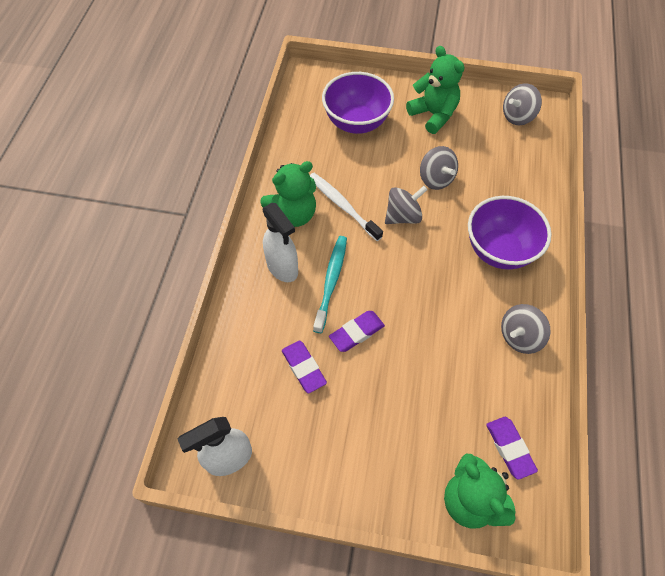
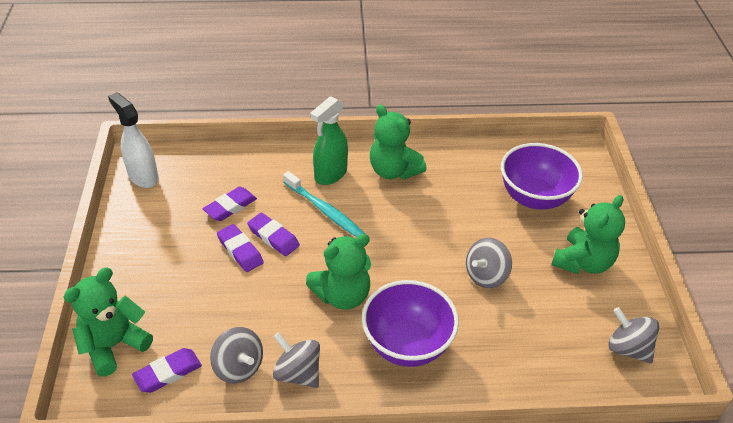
camera: 75 degrees right, 15 degrees down
white spray bottle [263,203,298,282] -> green spray bottle [310,96,348,185]
white toothbrush [310,173,383,241] -> none
turquoise toothbrush [313,236,347,333] -> turquoise toothbrush turned 45 degrees clockwise [283,171,365,237]
grey spinning top [385,186,428,224] -> grey spinning top moved to [210,327,263,384]
none -> purple eraser [217,224,264,272]
none -> green teddy bear [306,234,371,310]

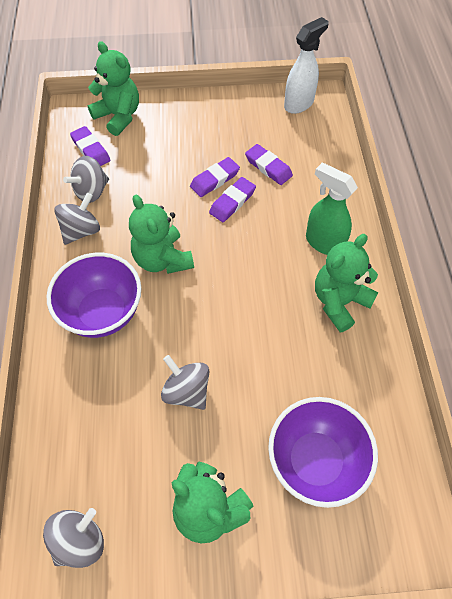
camera: 90 degrees right, 15 degrees up
turquoise toothbrush [283,171,365,237] -> none

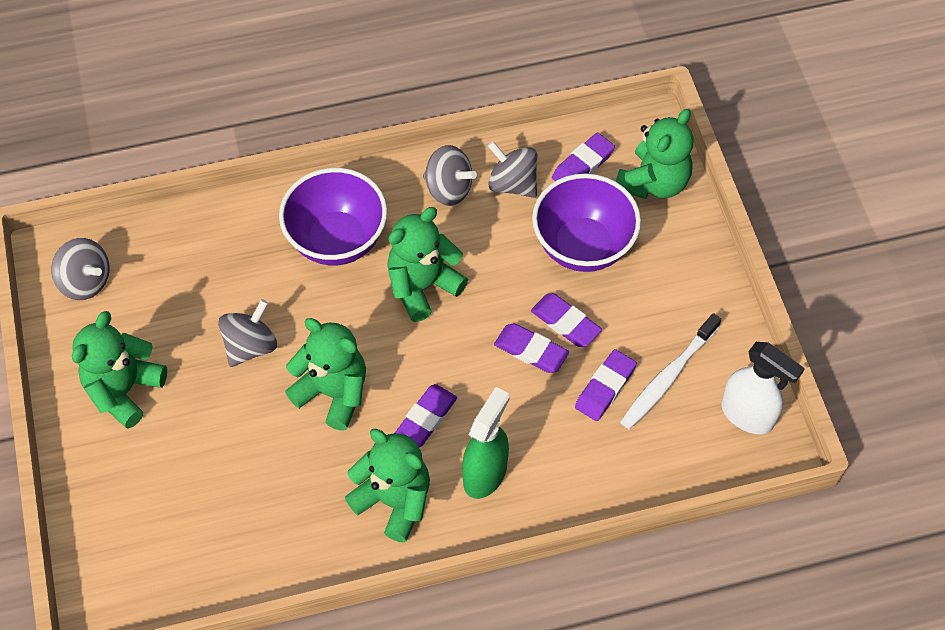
camera: 80 degrees right, 0 degrees up
purple bowl [268,397,378,508] -> purple bowl moved to [532,174,641,272]
none -> green teddy bear [285,318,366,431]
none -> purple eraser [395,384,457,447]
none -> white toothbrush [620,313,721,429]

